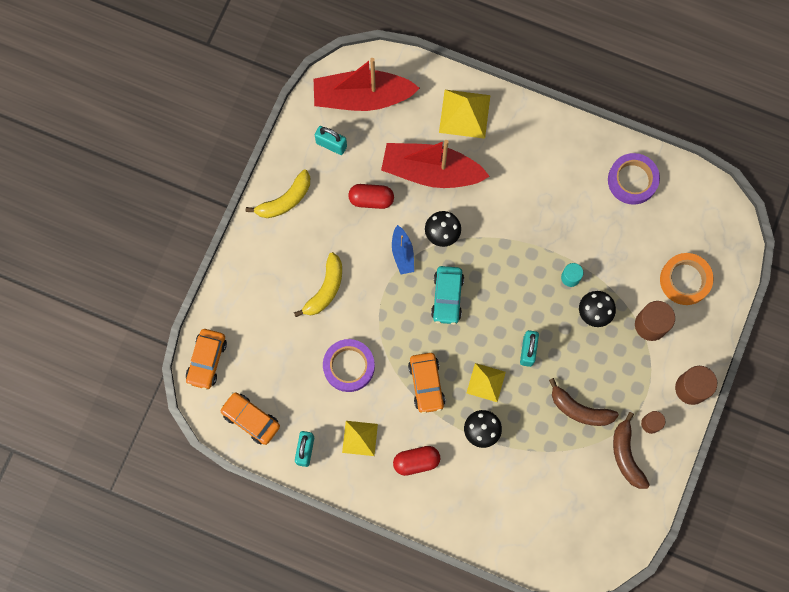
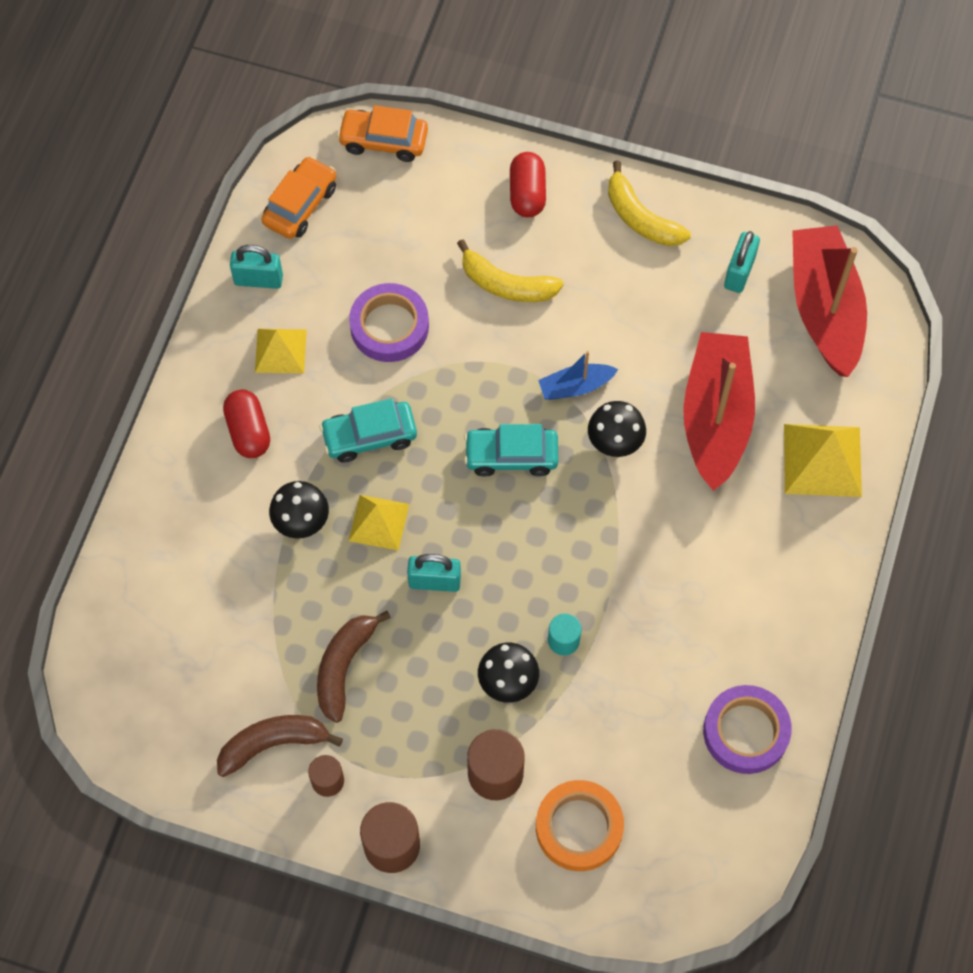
camera: 85 degrees right, 10 degrees down
red capsule [348,184,394,209] -> red capsule moved to [510,152,546,217]
orange car [408,353,445,414] -> turquoise car [319,398,417,463]

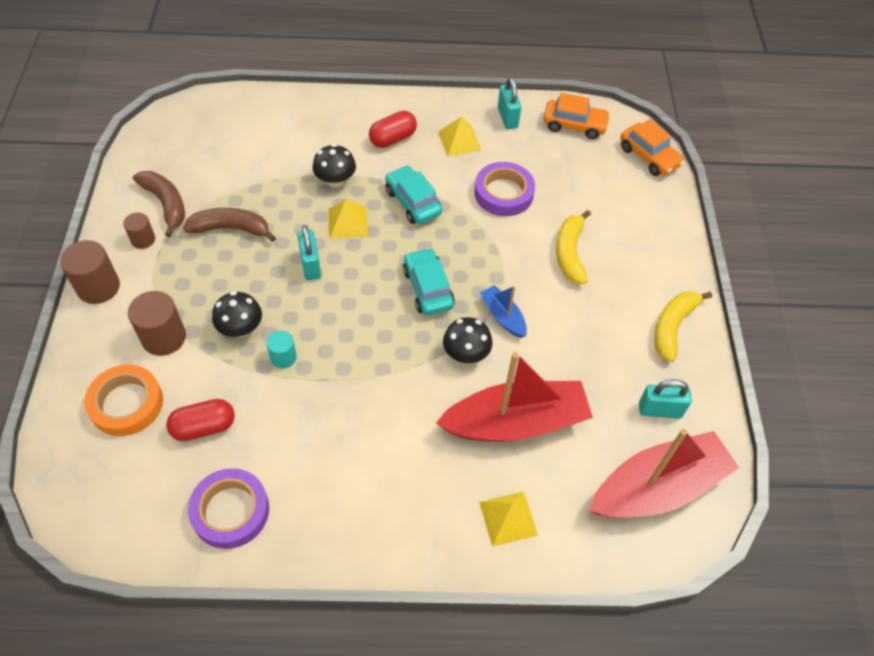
camera: 70 degrees right, 10 degrees down
orange car [337,105,428,162] -> orange car turned 150 degrees clockwise [620,119,684,176]
red capsule [510,152,546,217] -> red capsule moved to [166,399,235,441]
yellow pyramid [784,424,862,497] -> yellow pyramid [479,492,538,547], size x0.66

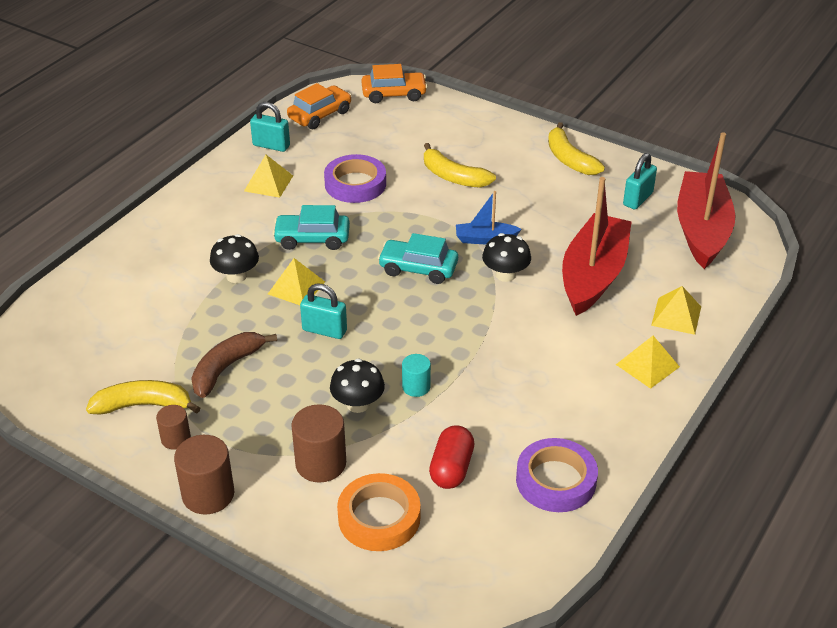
camera: 55 degrees left, 15 degrees down
brown banana [133,171,185,237] -> yellow banana [86,380,200,415]
red capsule [369,111,417,148] -> none
none -> yellow pyramid [616,336,680,389]

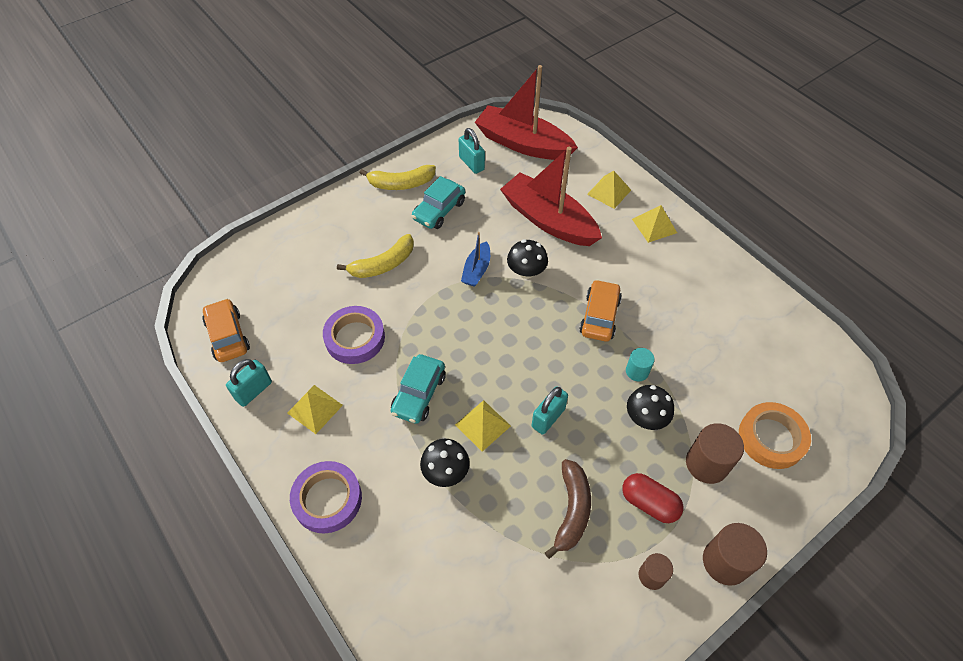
camera: 70 degrees left, 15 degrees up
yellow banana [86,380,200,415] -> none
brown banana [191,332,277,398] -> brown banana turned 135 degrees counterclockwise [545,459,591,559]
orange car [362,64,428,103] -> orange car moved to [579,279,622,342]
turquoise car [378,233,458,284] -> turquoise car moved to [412,176,465,229]
red capsule [429,425,474,489] -> red capsule moved to [622,473,684,523]
purple tape [516,438,598,512] -> purple tape moved to [290,461,362,534]

